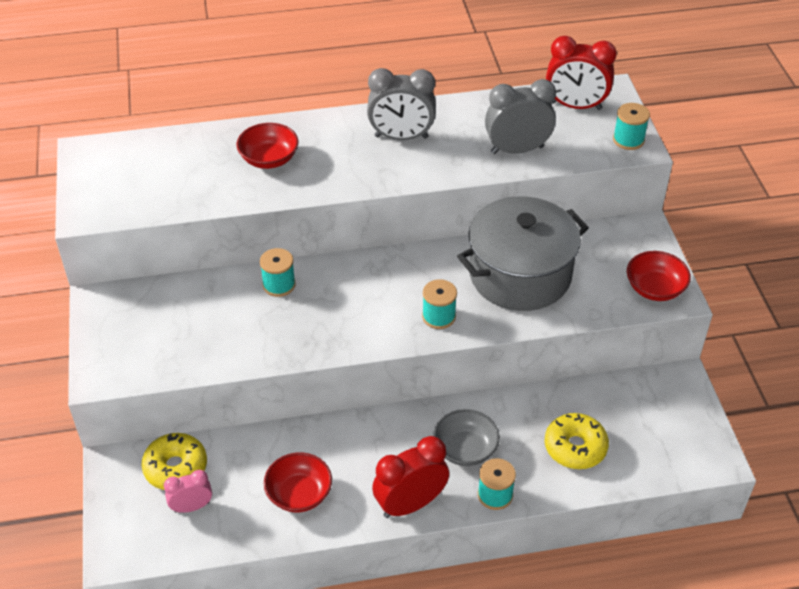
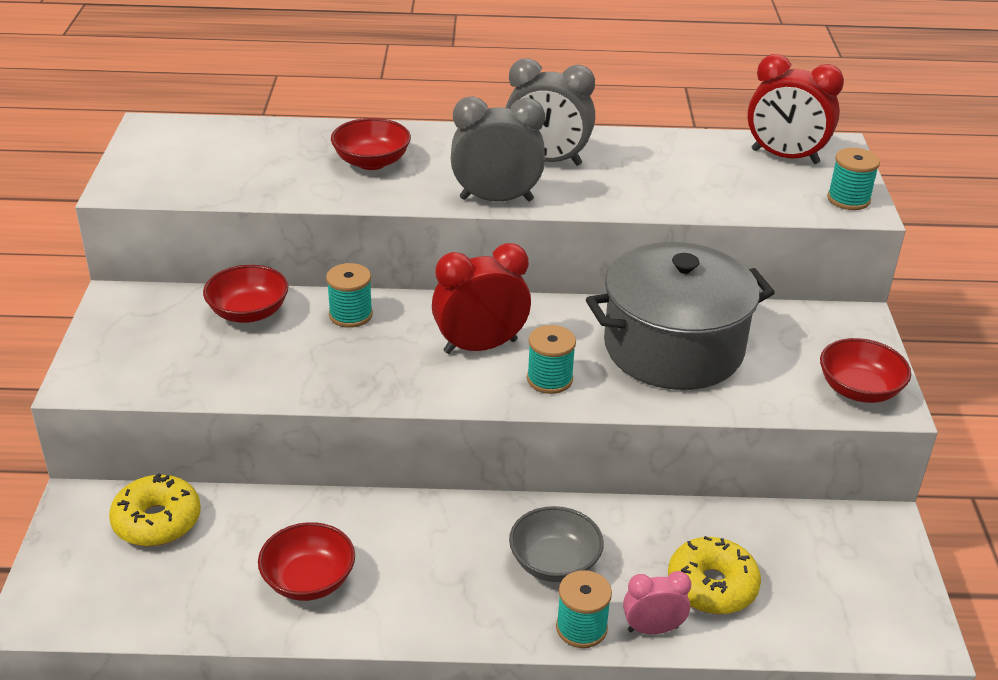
camera: 10 degrees right, 10 degrees down
pink clock [164,470,212,513] -> pink clock moved to [623,571,691,634]
red clock [372,436,449,518] -> red clock moved to [432,243,531,354]
grey clock [485,79,556,154] -> grey clock moved to [451,96,545,202]
none -> red bowl [203,265,288,323]

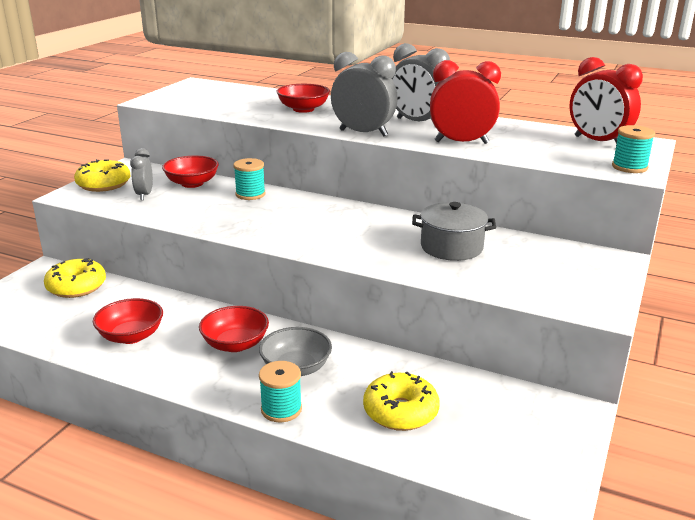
camera: 25 degrees right, 10 degrees down
red clock [432,243,531,354] -> red clock moved to [430,60,501,144]
turquoise spool [527,325,576,394] -> none
grey pot [586,242,775,390] -> grey pot [412,202,496,261], size x0.58
pink clock [623,571,691,634] -> none
red bowl [820,338,911,403] -> red bowl moved to [199,306,269,352]
none -> yellow donut [74,159,131,192]
none -> grey clock [130,148,153,200]

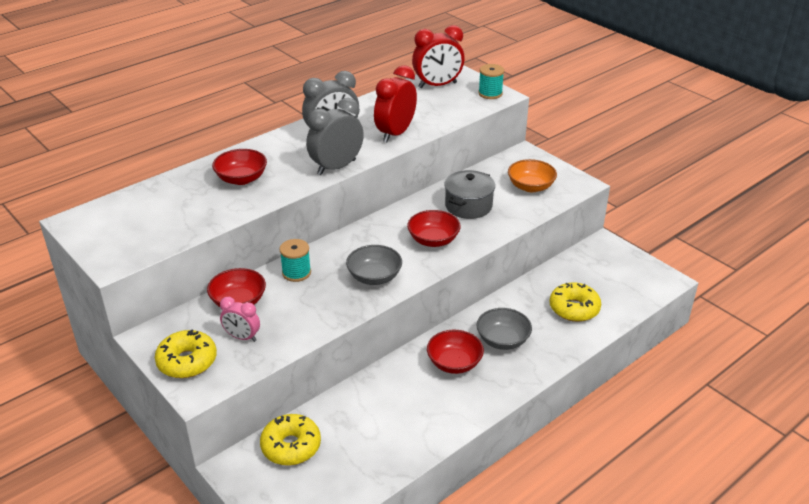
camera: 65 degrees left, 10 degrees up
red bowl [93,298,163,344] -> red bowl moved to [407,210,461,247]
grey clock [130,148,153,200] -> pink clock [220,297,260,342]
turquoise spool [259,361,302,422] -> none
none -> grey bowl [346,245,402,285]
none -> orange bowl [508,159,557,192]

